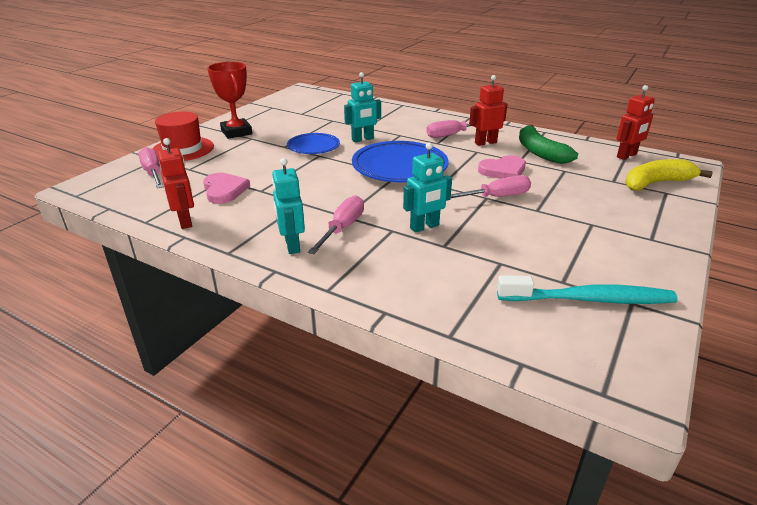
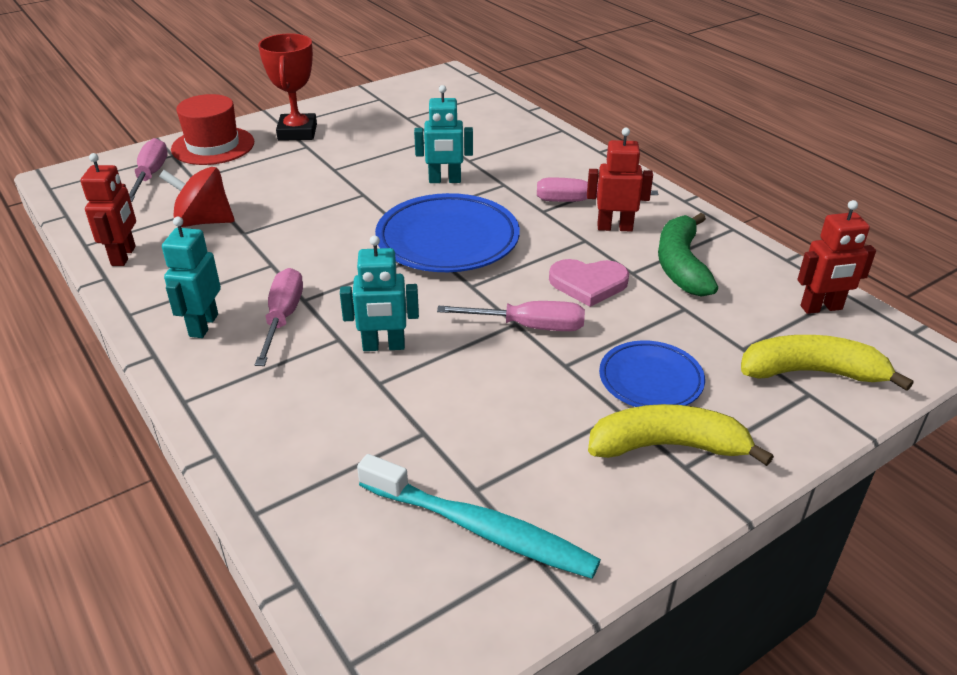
camera: 25 degrees right, 5 degrees up
pink heart [203,173,250,204] -> red spinning top [159,167,234,227]
blue plate [287,133,340,154] -> blue plate moved to [599,340,705,407]
pink screwdriver [308,195,364,254] -> pink screwdriver turned 45 degrees counterclockwise [255,268,303,366]
none -> yellow banana [588,404,774,466]

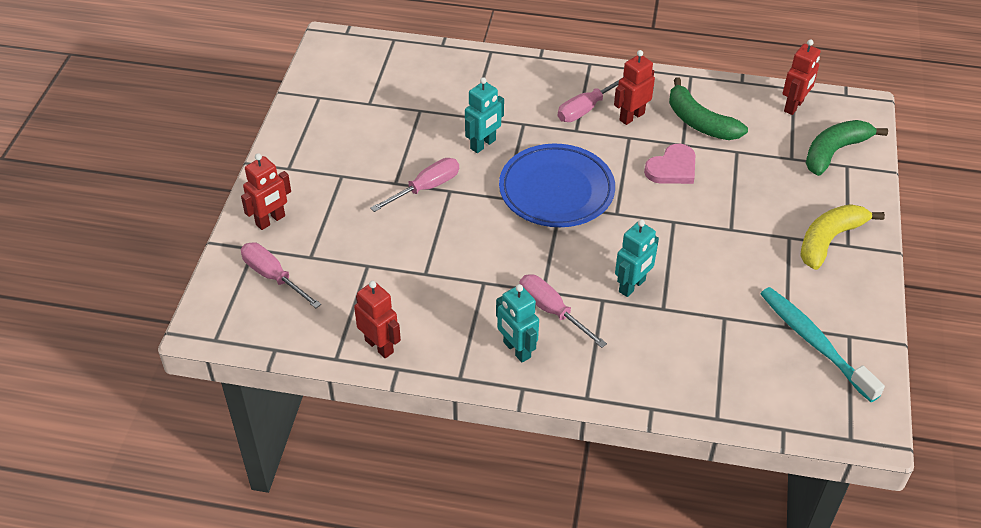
camera: 45 degrees left, 10 degrees up
red spinning top [159,167,234,227] -> none
red hat [171,94,254,165] -> red robot [241,153,291,230]
red trophy [258,33,317,141] -> none
turquoise toothbrush [357,454,601,579] -> turquoise toothbrush turned 105 degrees counterclockwise [761,287,885,402]
pink screwdriver [437,301,585,331] -> pink screwdriver moved to [370,158,459,212]
blue plate [599,340,705,407] -> none
yellow banana [741,335,914,391] -> green banana [806,120,888,176]

